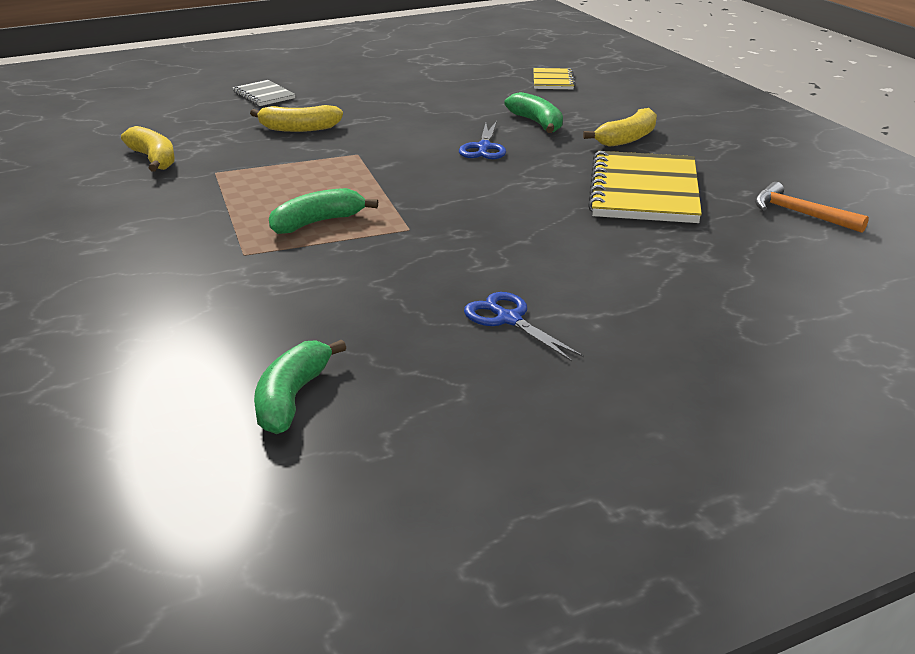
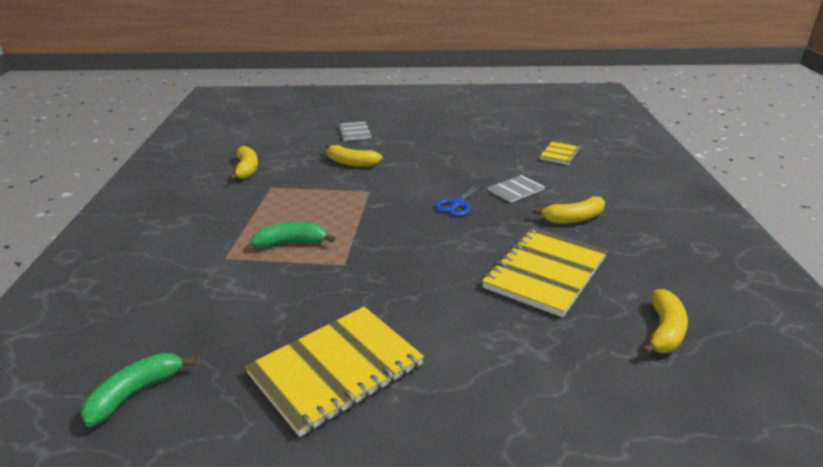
camera: 25 degrees right, 0 degrees up
blue scissors [464,292,584,362] -> yellow notebook [245,307,424,437]
green banana [504,92,563,133] -> grey notebook [488,175,545,203]
orange hammer [755,182,869,233] -> yellow banana [642,289,688,355]

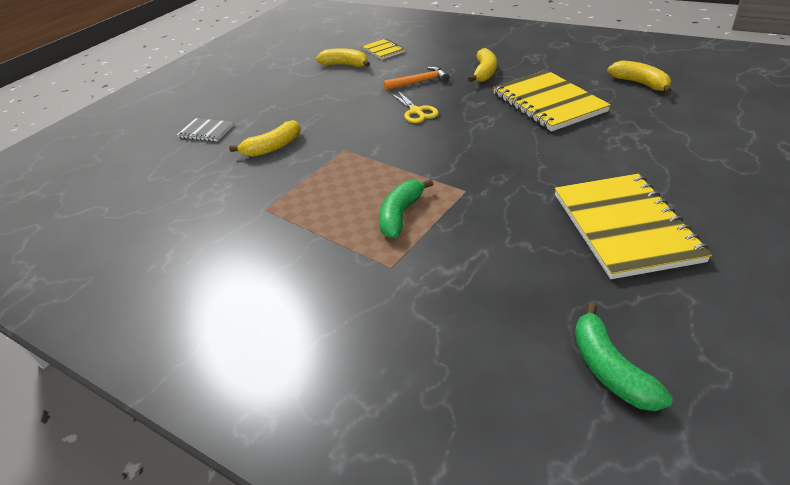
camera: 55 degrees left, 10 degrees up
yellow banana [229,146,258,181] -> yellow banana moved to [316,48,370,67]
blue scissors [435,182,486,216] -> yellow scissors [390,90,439,123]
grey notebook [488,175,545,203] -> orange hammer [384,66,449,90]

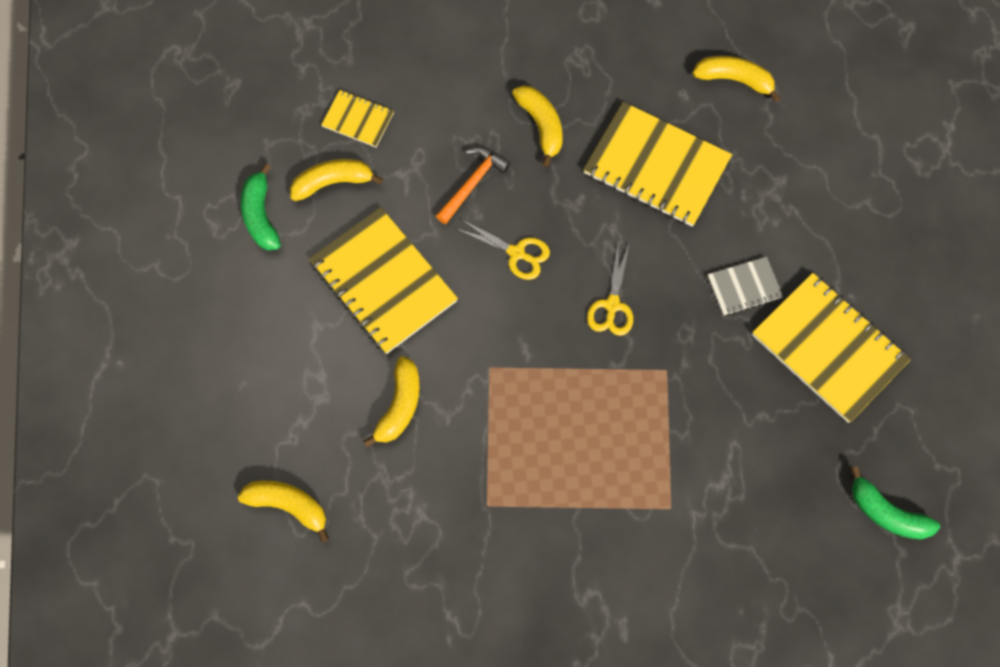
camera: 40 degrees left, 30 degrees up
grey notebook [177,118,234,142] -> grey notebook moved to [708,257,783,316]
green banana [379,179,433,238] -> green banana moved to [241,163,281,251]
none -> yellow banana [238,481,329,542]
none -> yellow notebook [310,207,458,354]
none -> yellow scissors [587,246,633,336]

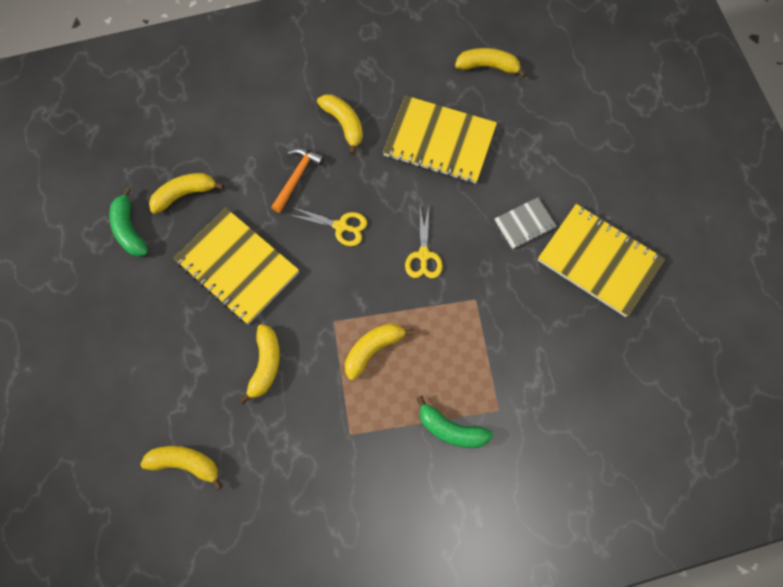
camera: 10 degrees left, 0 degrees up
yellow notebook [321,90,394,147] -> none
green banana [850,466,940,540] -> green banana moved to [416,396,493,448]
none -> yellow banana [345,323,414,380]

